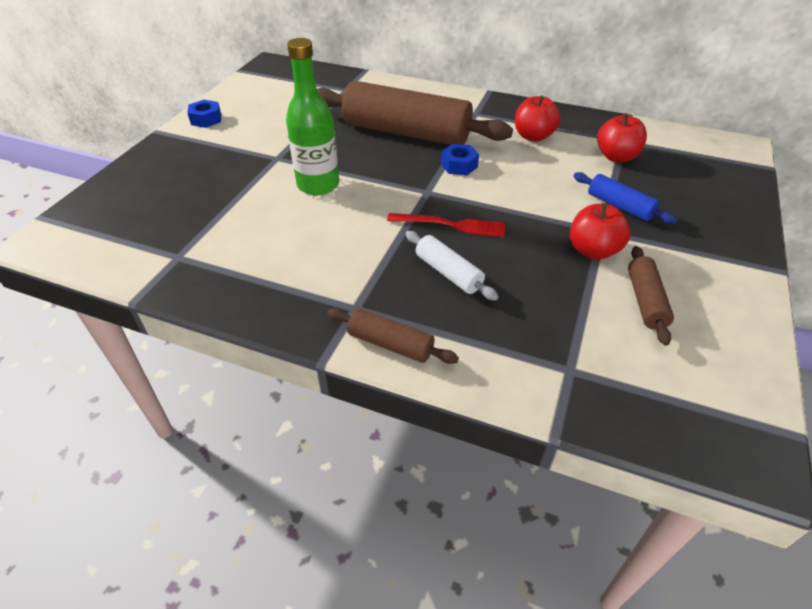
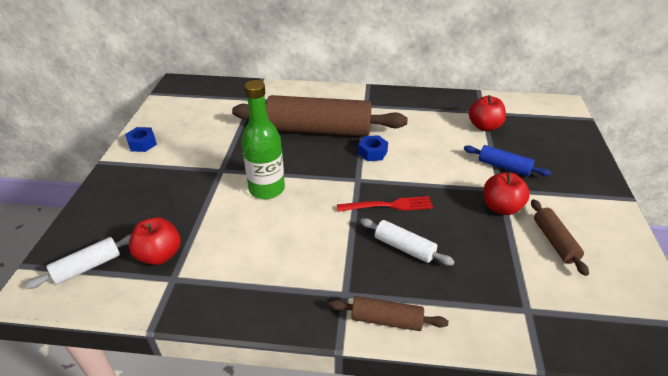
camera: 15 degrees left, 5 degrees down
red apple [515,95,561,142] -> red apple moved to [129,217,181,265]
none -> white rolling pin [25,234,131,289]

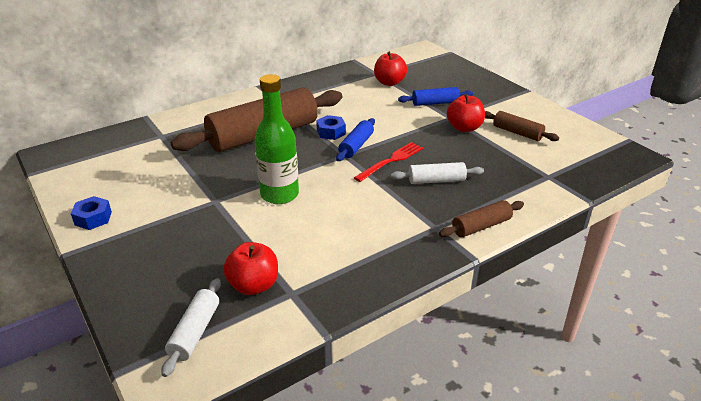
camera: 40 degrees left, 5 degrees down
none -> blue rolling pin [336,118,375,161]

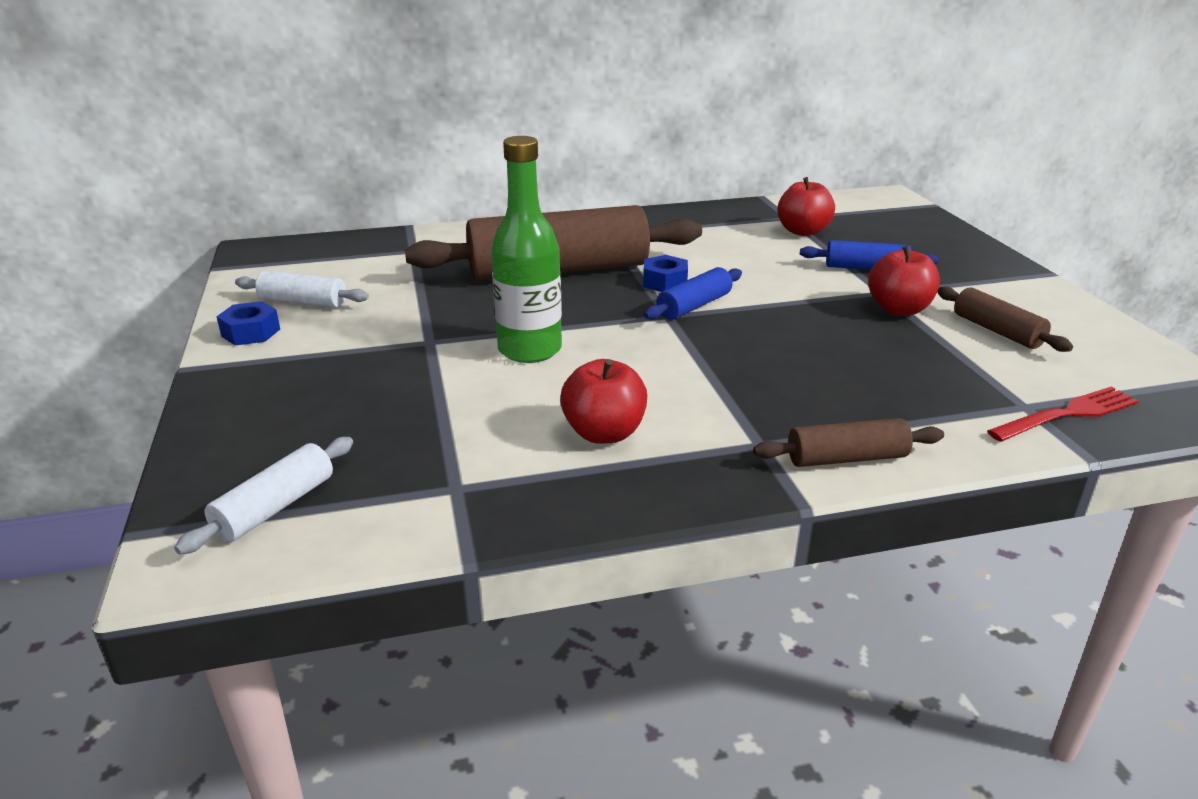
camera: 20 degrees right, 5 degrees down
red apple [223,242,278,295] -> red apple moved to [560,359,647,444]
red fork [354,142,423,182] -> red fork moved to [987,386,1139,442]
white rolling pin [391,162,484,184] -> white rolling pin moved to [235,271,369,308]

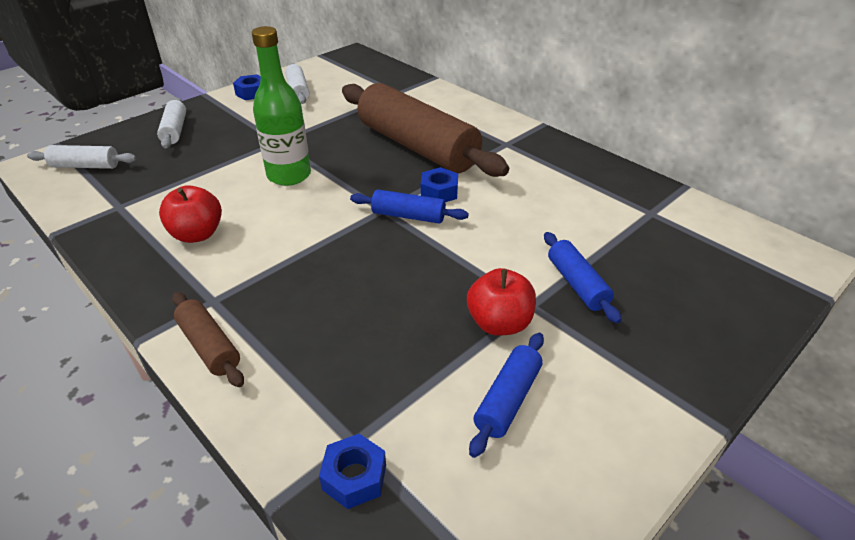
camera: 60 degrees right, 10 degrees up
red apple [777,177,835,236] -> none
brown rolling pin [937,287,1073,352] -> blue rolling pin [469,333,544,458]
red fork [987,386,1139,442] -> blue nut [319,434,386,509]
none -> white rolling pin [157,98,186,148]

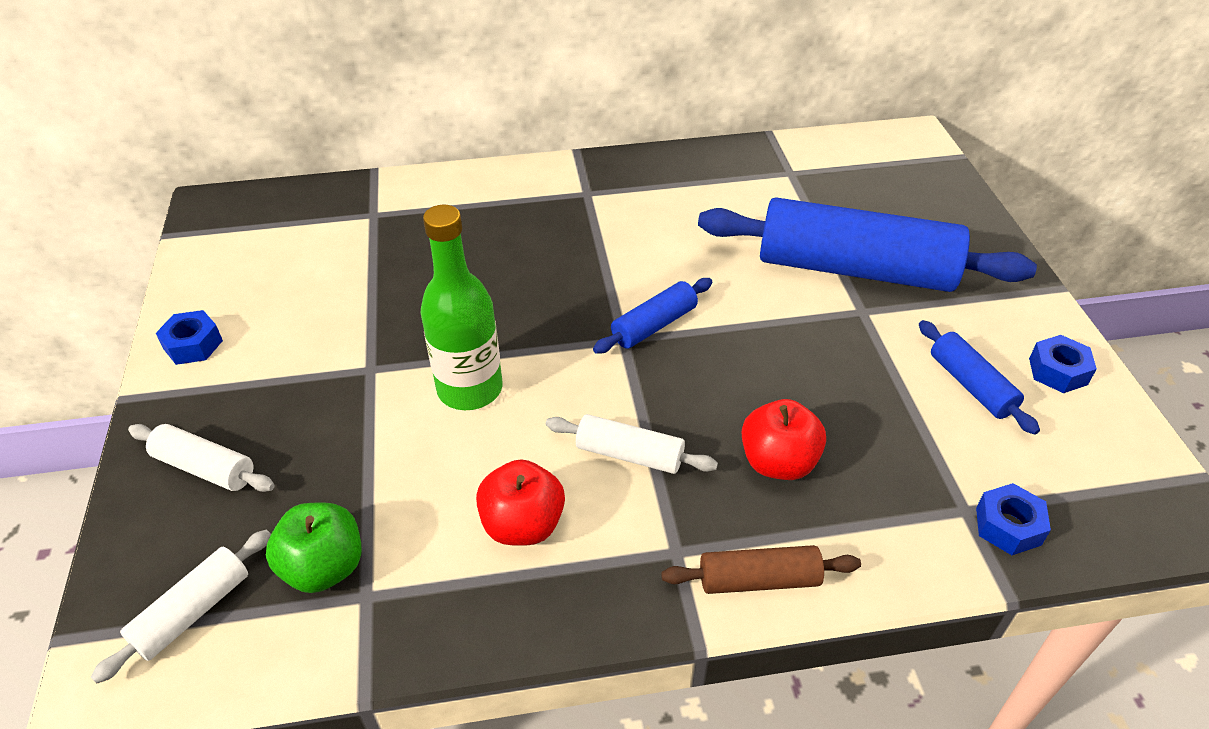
camera: 55 degrees left, 5 degrees up
white rolling pin [285,63,309,104] -> white rolling pin moved to [546,414,718,474]
brown rolling pin [342,83,509,177] -> none
blue nut [421,167,458,202] -> blue nut moved to [1029,335,1097,393]
red apple [467,268,536,336] -> red apple moved to [742,399,826,480]
blue rolling pin [544,232,621,324] -> blue rolling pin [698,197,1037,292], size x2.21
none -> green apple [266,502,361,593]

